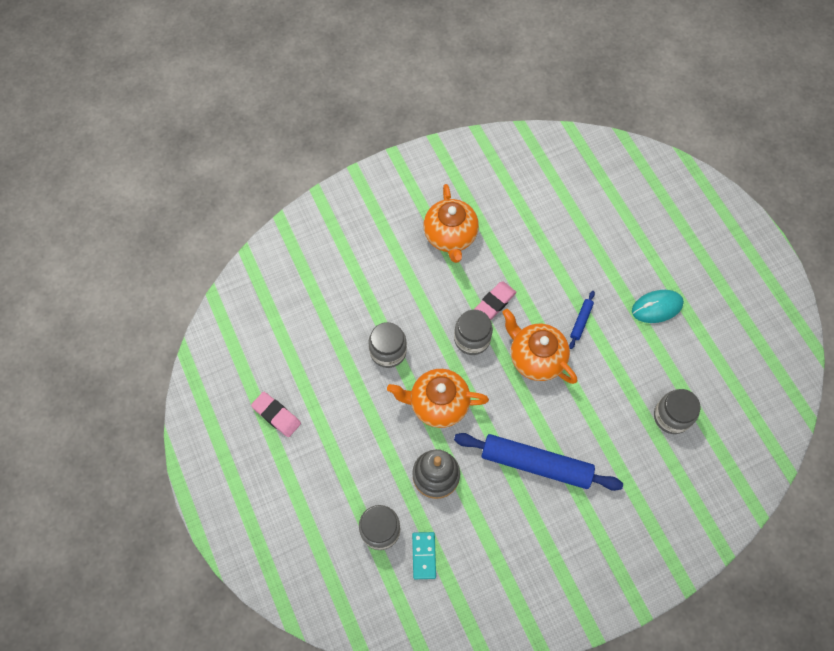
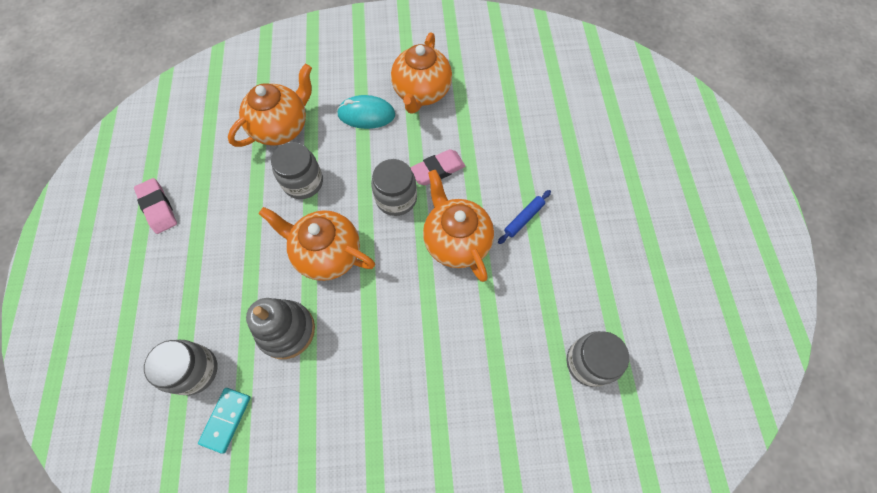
camera: 20 degrees right, 0 degrees up
blue rolling pin [454,433,623,491] -> none
turquoise mouse [632,290,684,323] -> turquoise mouse moved to [337,95,395,129]
none -> orange teapot [228,64,312,147]

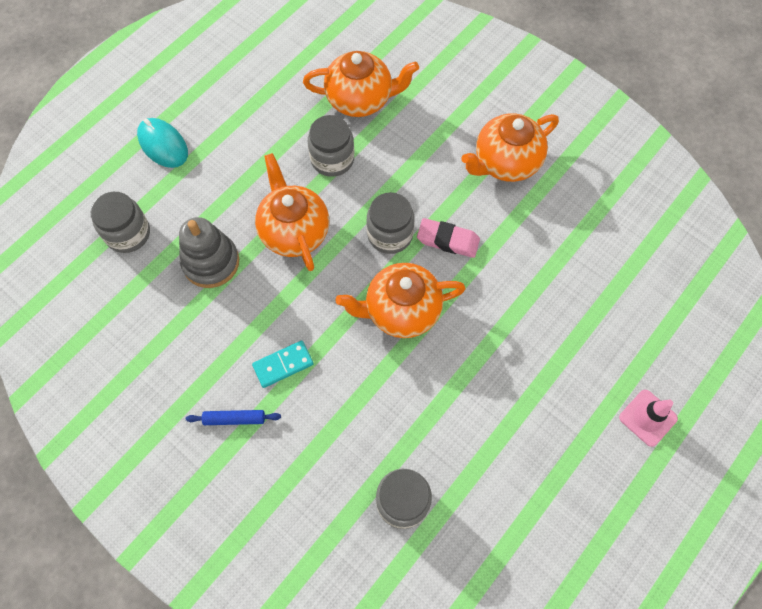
camera: 45 degrees right, 0 degrees up
pink eraser [134,178,177,234] -> none
turquoise domino [198,388,251,454] -> turquoise domino moved to [252,341,313,388]
turquoise mouse [337,95,395,129] -> turquoise mouse moved to [137,118,188,168]
orange teapot [423,170,494,282] -> orange teapot turned 120 degrees counterclockwise [336,263,466,338]
blue rolling pin [498,190,551,244] -> blue rolling pin moved to [186,410,281,425]
none -> pink traffic cone [619,390,678,447]

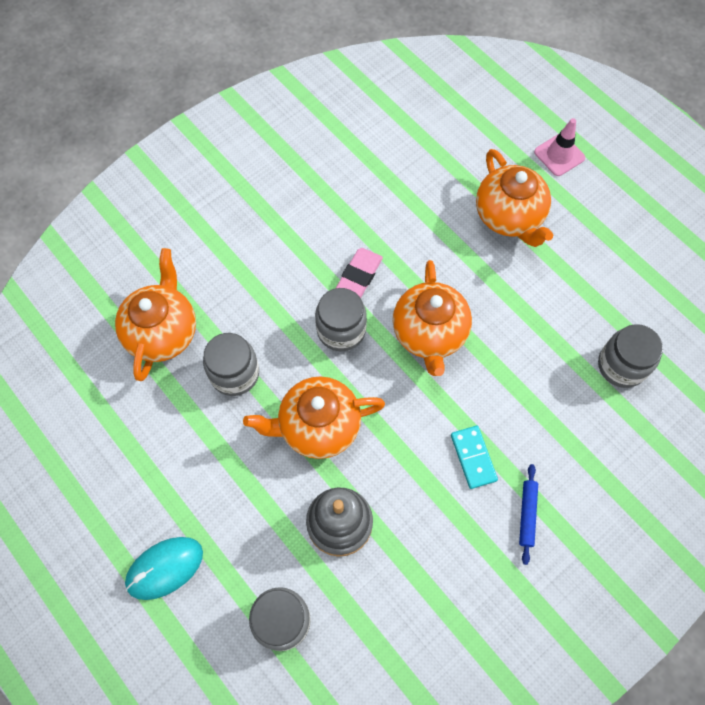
camera: 80 degrees left, 0 degrees up
orange teapot [461,113,559,182] -> orange teapot moved to [476,149,553,247]

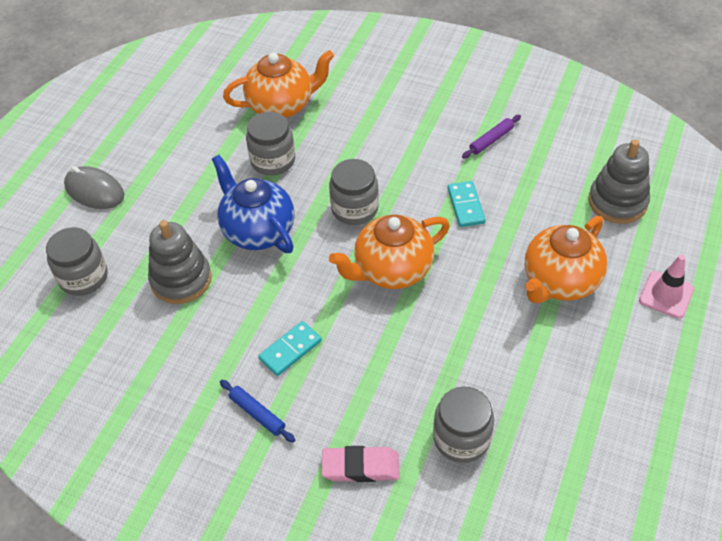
camera: 65 degrees right, 15 degrees down
turquoise mouse [125,537,203,600] -> grey mouse [64,166,124,209]
orange teapot [243,377,385,459] -> blue teapot [212,155,295,253]
pink eraser [335,248,383,298] -> pink eraser moved to [322,446,400,482]
blue rolling pin [519,464,538,565] -> blue rolling pin turned 60 degrees clockwise [220,380,295,443]
none -> turquoise domino [448,181,486,227]
none -> purple rolling pin [462,115,521,159]
none -> grey stacking toy [588,139,650,224]

